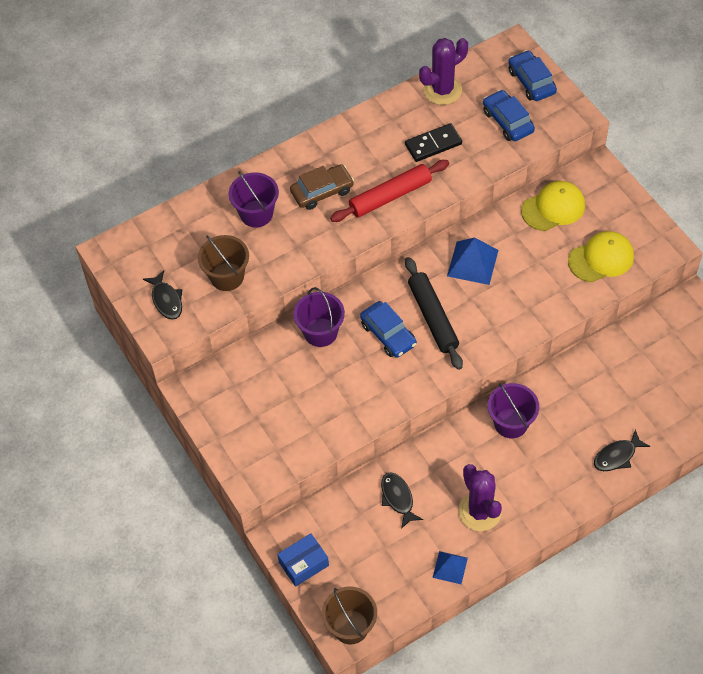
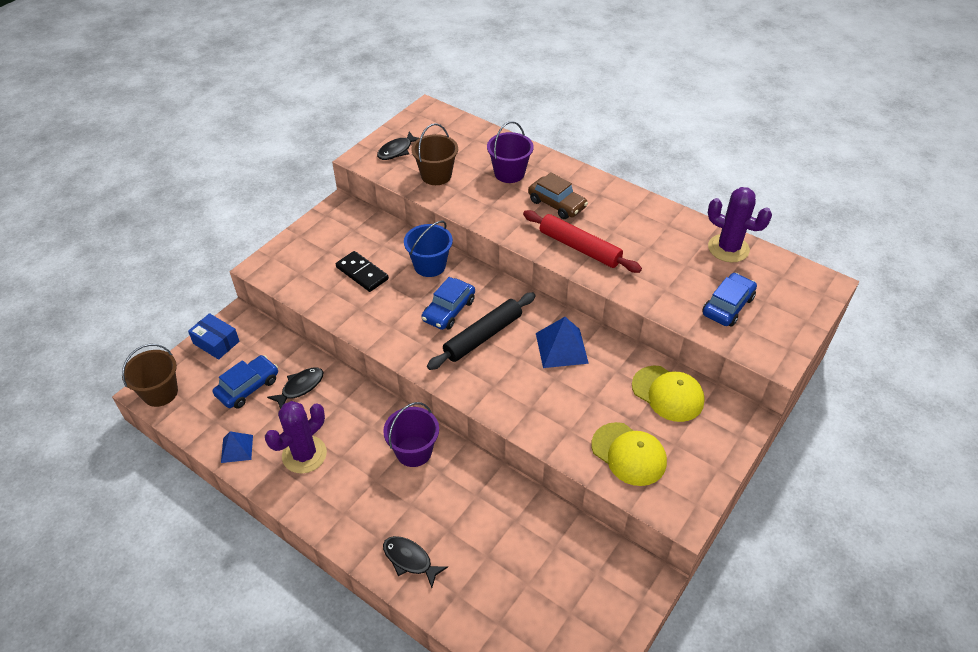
camera: 65 degrees right, 10 degrees down
purple bucket [294,287,345,347] -> blue bucket [404,221,453,277]
black domino [405,123,462,162] -> black domino moved to [336,251,389,292]
blue car [508,50,557,101] -> blue car moved to [213,355,278,409]

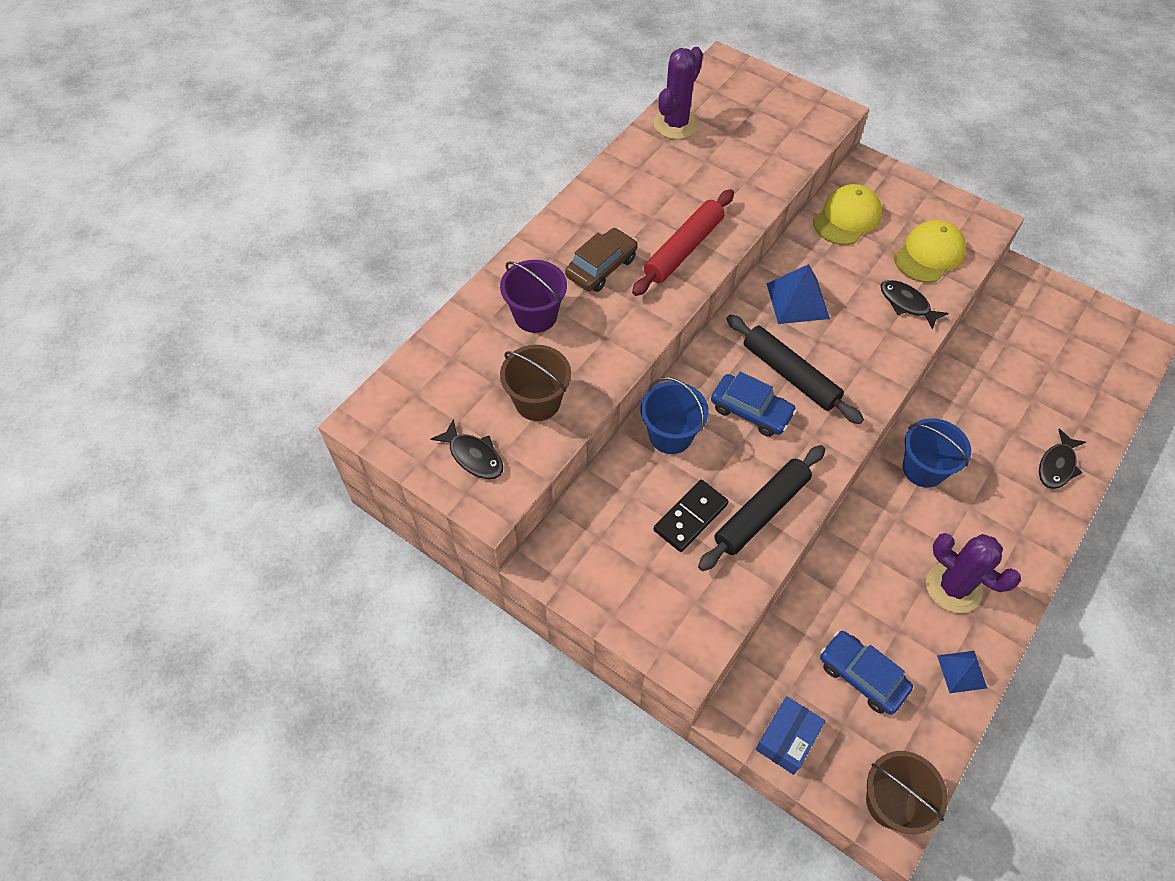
camera: 90 degrees left, 10 degrees up
black fish [267,367,323,409] -> black fish moved to [881,280,948,330]
purple bucket [383,402,439,467] -> blue bucket [903,418,971,488]
blue car [702,273,757,326] -> none
none -> black rolling pin [698,445,825,571]

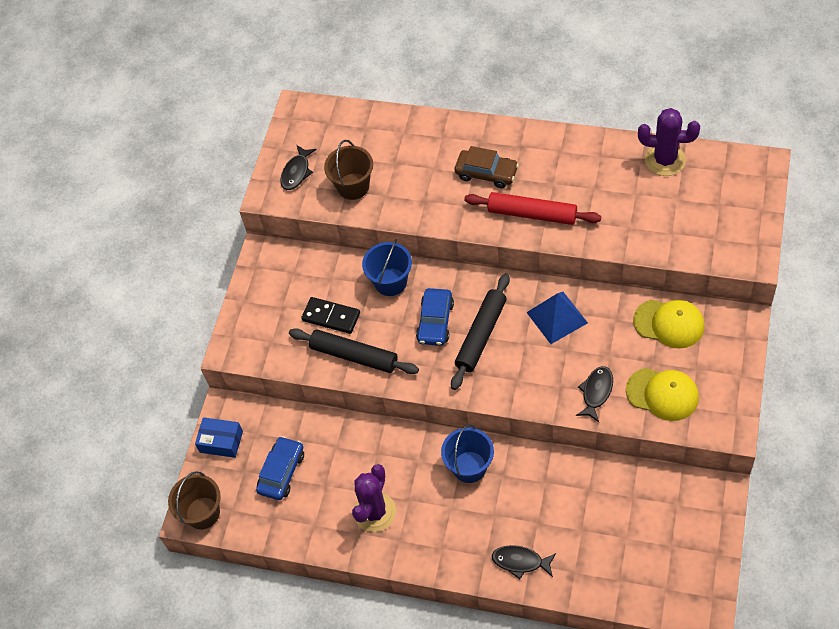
camera: 75 degrees right, 0 degrees up
purple bucket [500,260,567,333] -> none
blue pyramid [937,651,987,693] -> none

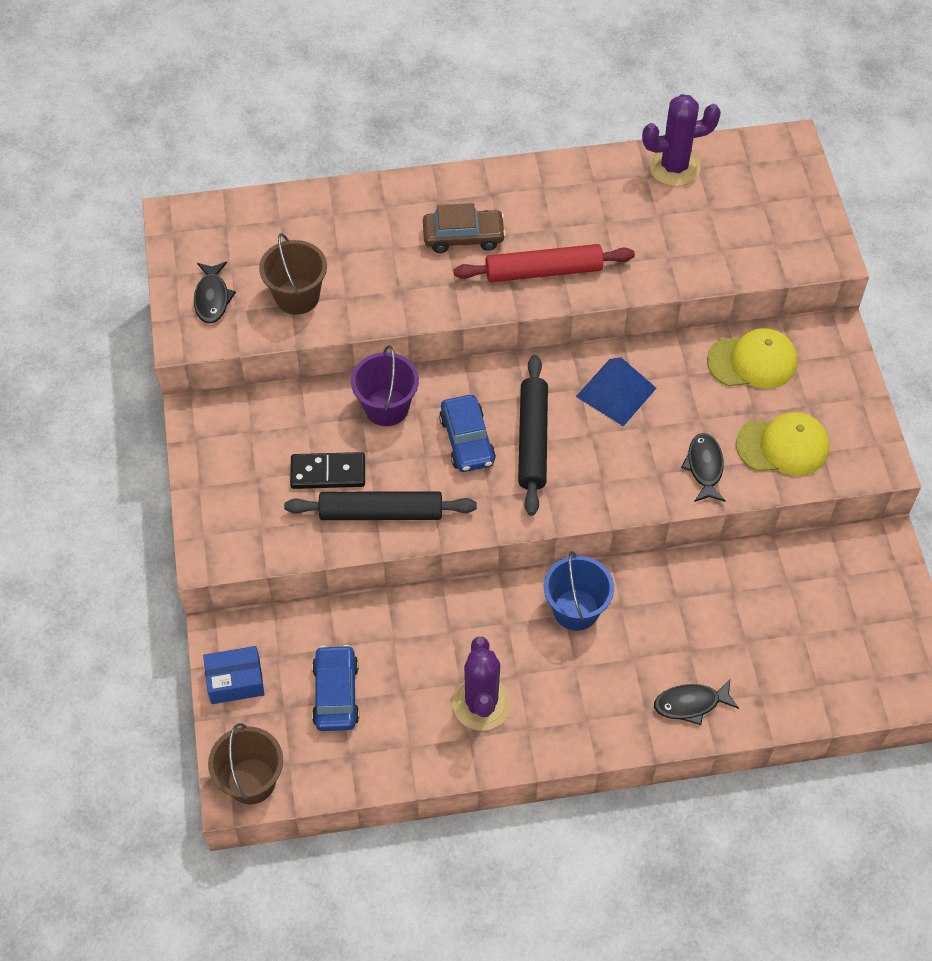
camera: 30 degrees left, 0 degrees up
blue bucket [362,239,412,296] -> purple bucket [351,345,419,426]

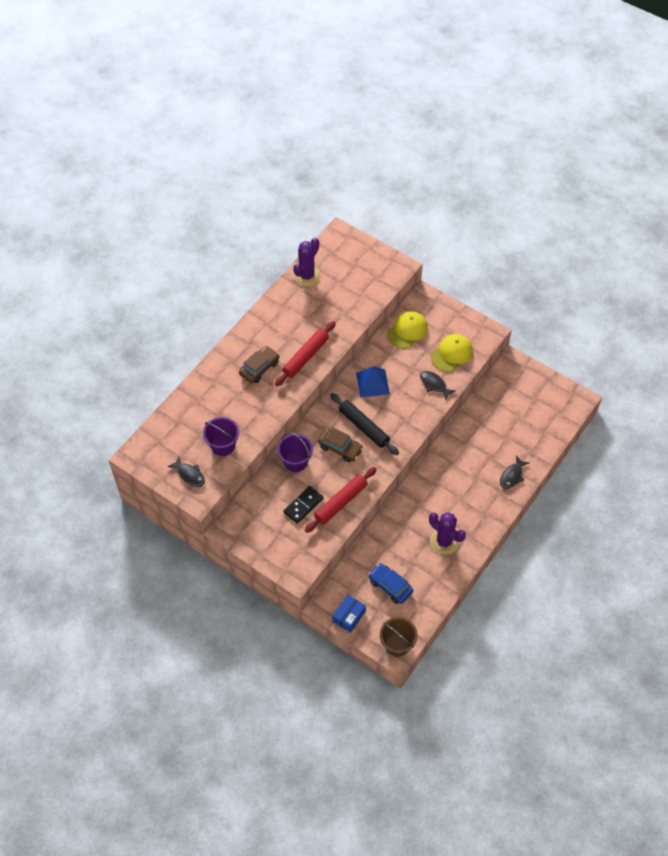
camera: 45 degrees left, 0 degrees up
brown bucket [259,233,327,315] -> purple bucket [203,417,239,456]
black rolling pin [284,491,477,520] -> red rolling pin [305,467,377,533]
blue car [439,395,496,472] -> brown car [318,427,363,462]
blue bucket [544,551,614,631] -> none

